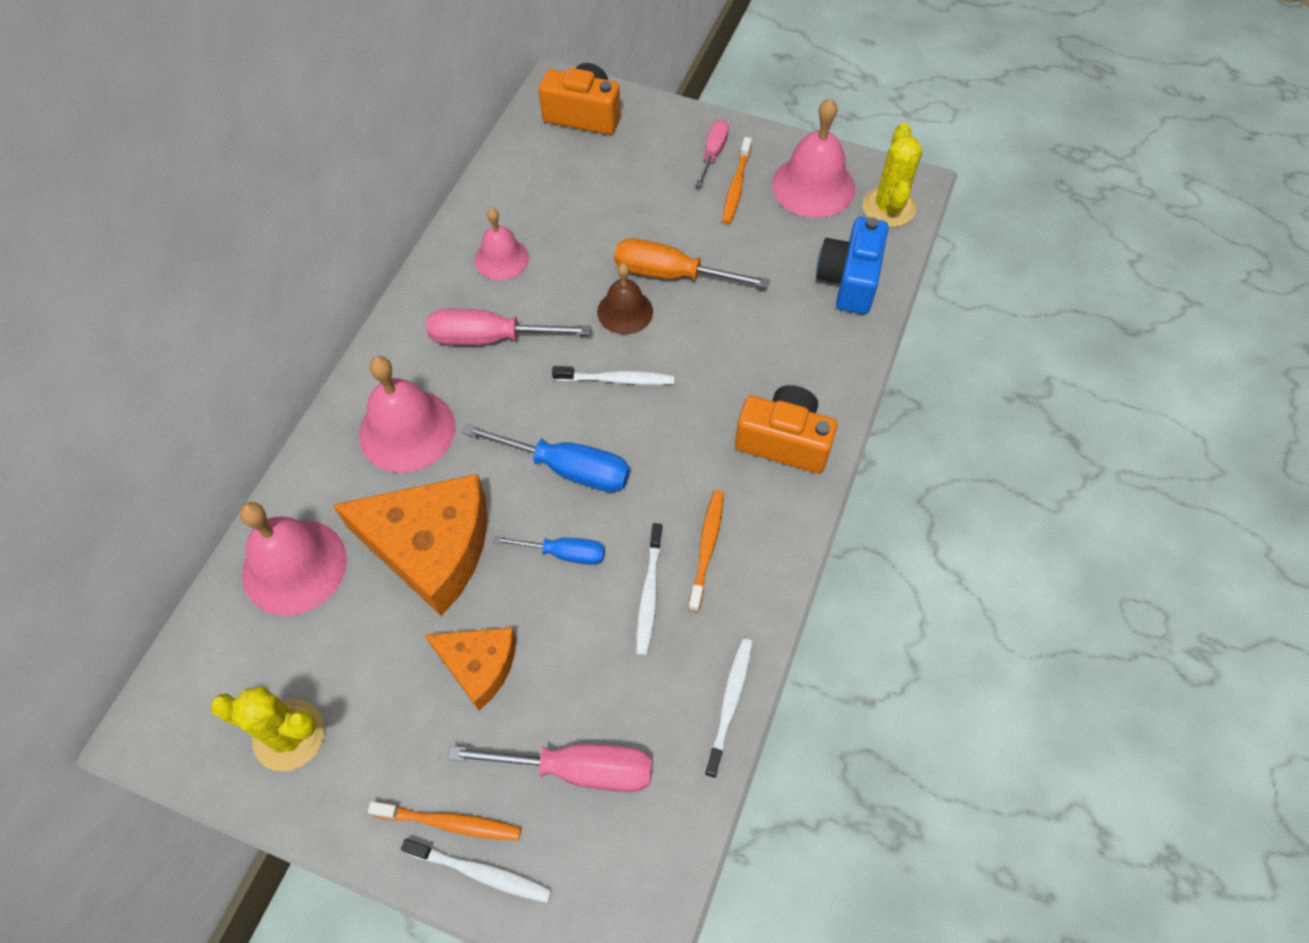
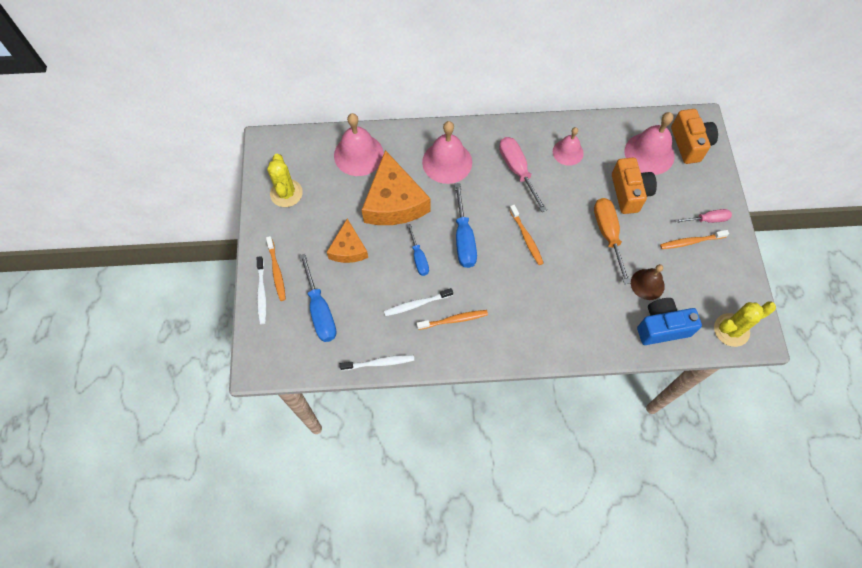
camera: 65 degrees right, 5 degrees up
pink screwdriver [448,744,652,792] -> blue screwdriver [299,254,337,342]
white toothbrush [552,366,674,385] -> orange toothbrush [509,205,544,265]
brown bell [597,263,653,335] -> brown bell moved to [631,264,665,300]
orange camera [735,385,837,473] -> orange camera moved to [612,158,657,214]
pink bell [772,98,855,218] -> pink bell moved to [625,112,675,175]

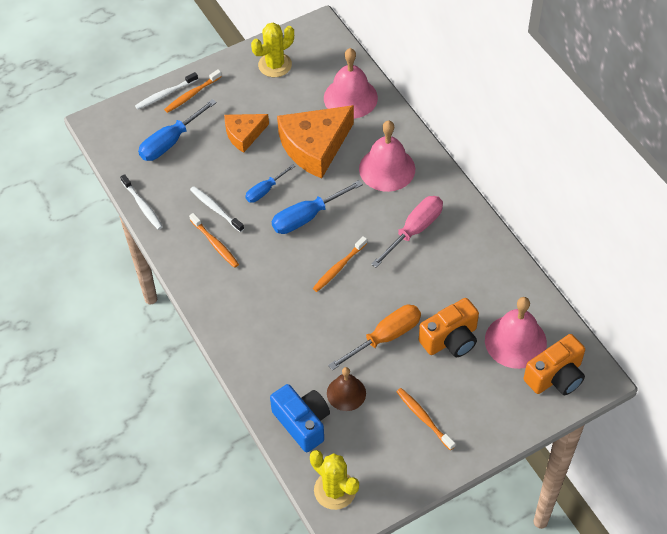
camera: 65 degrees right, 10 degrees down
pink bell [553,127,584,166] -> none
pink screwdriver [675,209,732,223] -> none

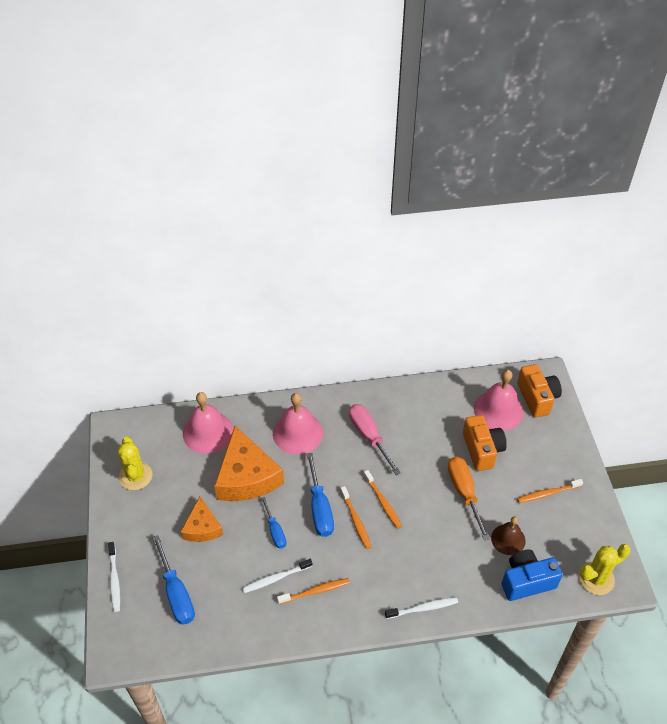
camera: 70 degrees left, 5 degrees down
white toothbrush [120,174,163,230] -> white toothbrush moved to [385,597,458,619]
orange toothbrush [164,69,222,113] -> orange toothbrush moved to [340,486,371,549]

